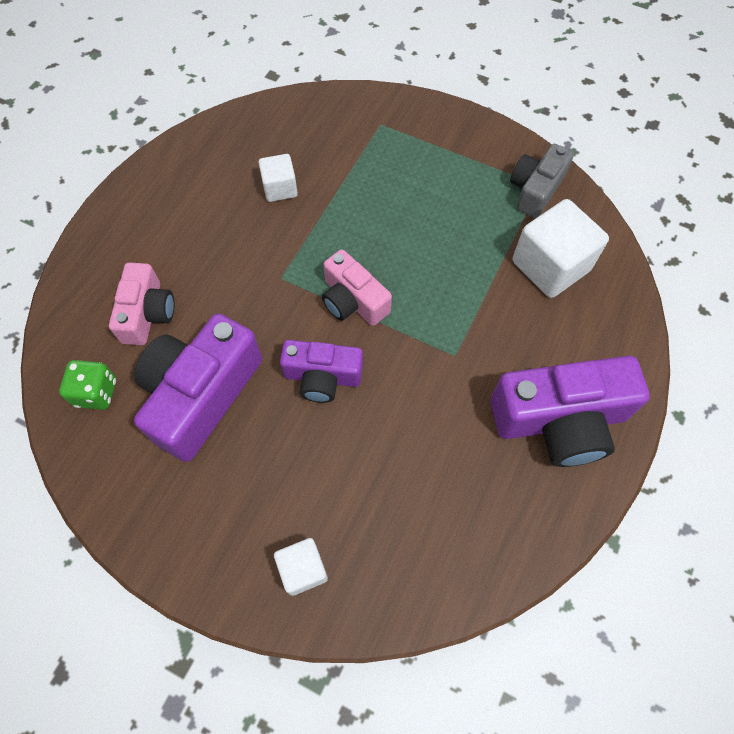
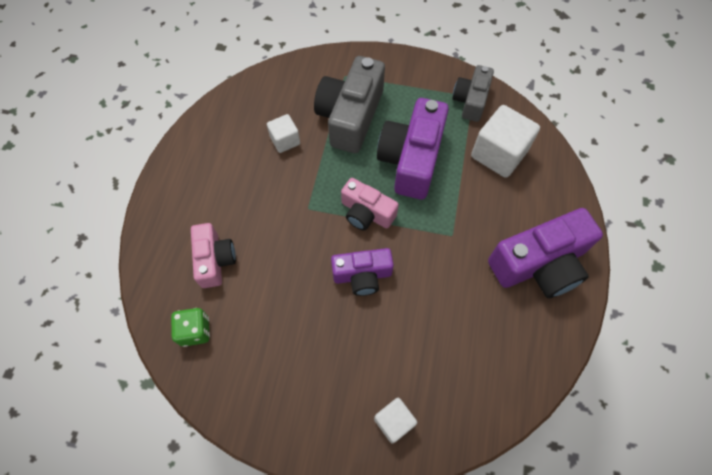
camera: 15 degrees left, 0 degrees up
purple camera [134,313,262,462] -> purple camera moved to [377,98,449,200]
none -> grey camera [314,56,385,153]

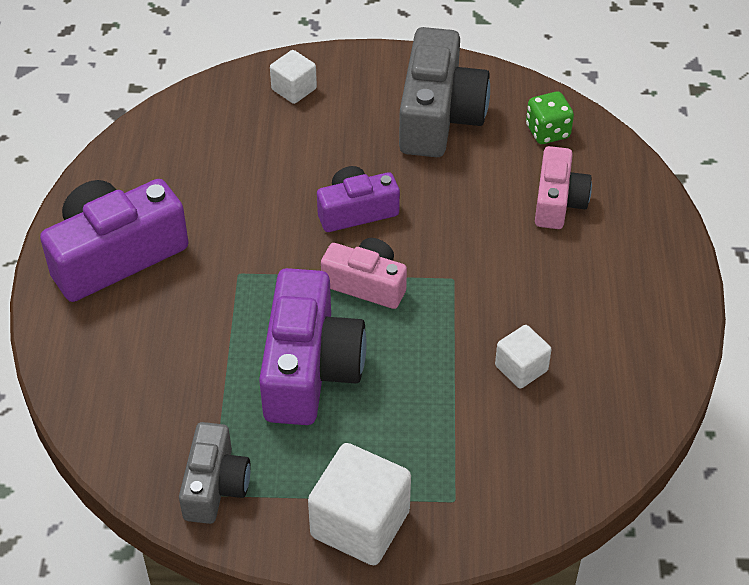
camera: 170 degrees right, 15 degrees down
pink camera [191,223,236,288] -> pink camera turned 150 degrees counterclockwise [535,146,592,229]
grey camera [314,56,385,153] -> grey camera moved to [399,27,490,157]
white cube [471,105,540,178] -> white cube moved to [308,443,411,565]

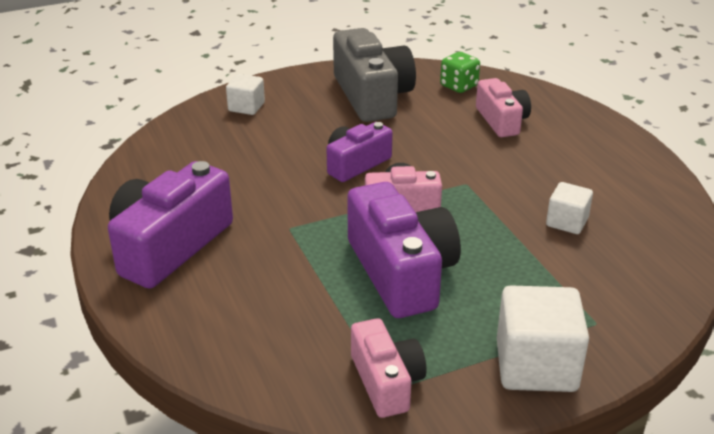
camera: 25 degrees left, 15 degrees down
grey camera [179,422,251,524] -> pink camera [351,318,426,418]

